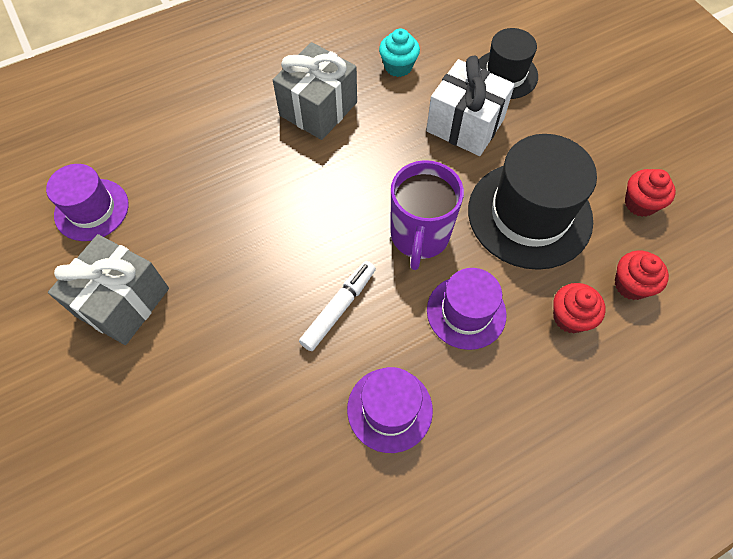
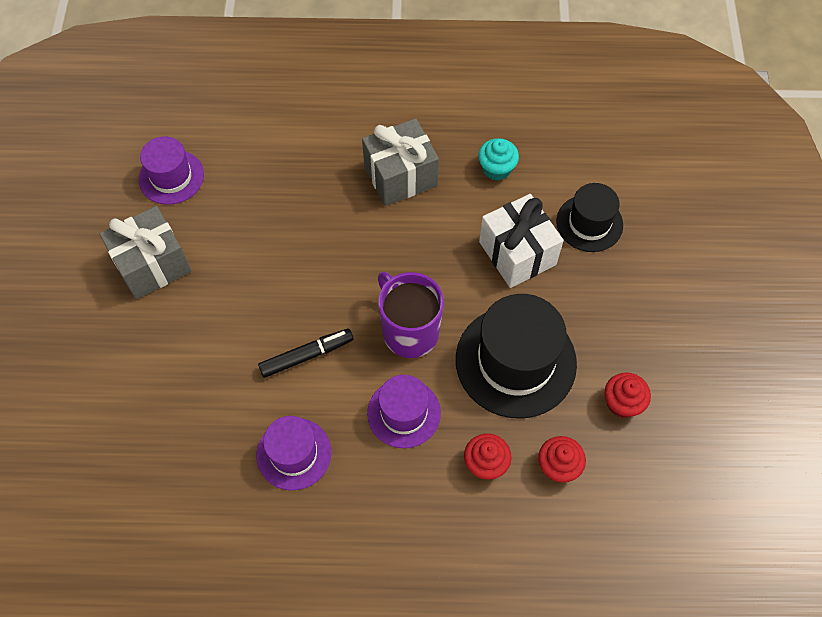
camera: 30 degrees right, 0 degrees up
white marker [299,261,376,351] -> black marker [258,328,353,378]
purple mug [391,160,464,270] -> purple mug turned 105 degrees clockwise [378,272,444,358]

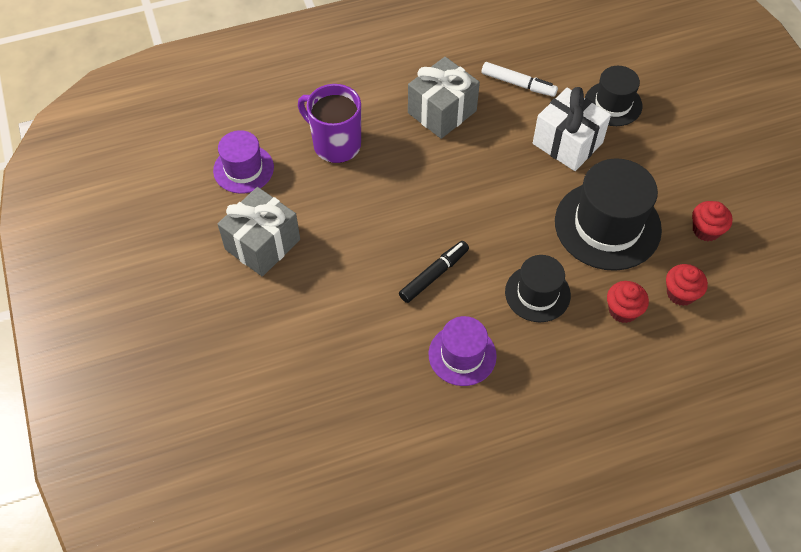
camera: 20 degrees left, 5 degrees down
purple hat [367,375,441,448] -> black hat [505,255,571,322]
purple mug [378,272,444,358] -> purple mug moved to [298,84,361,163]
turquoise cupcake [478,138,519,181] -> white marker [482,62,558,97]

